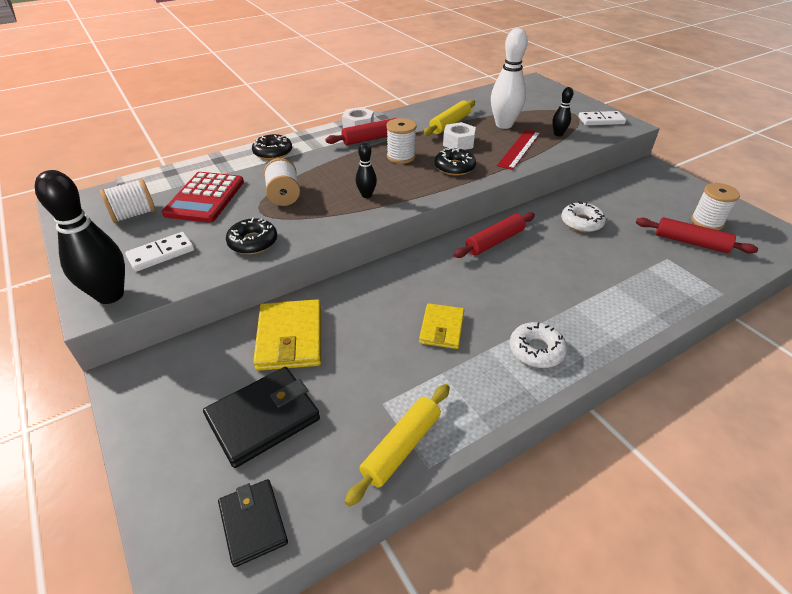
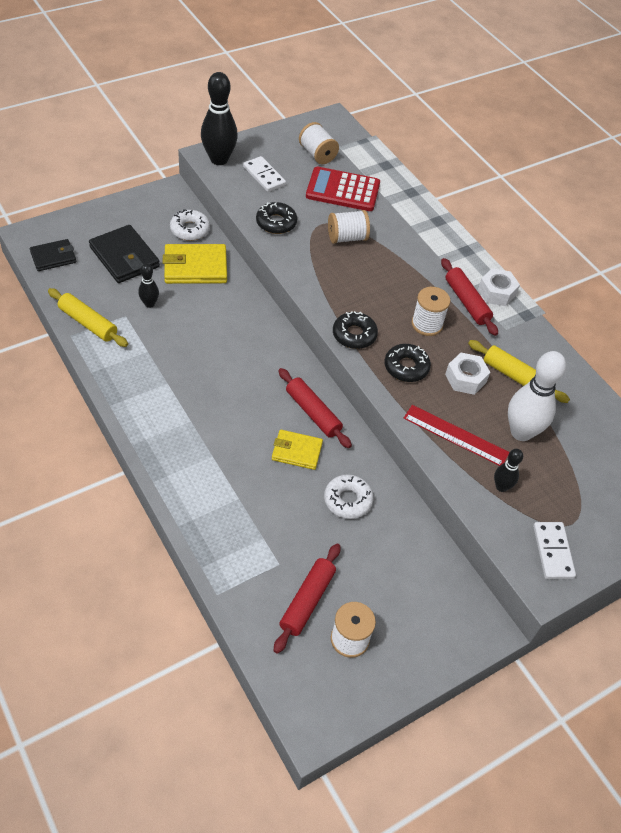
camera: 85 degrees right, 10 degrees up
black donut [252,134,292,160] -> black donut moved to [333,311,378,349]
black bowling pin [356,143,377,198] -> black bowling pin moved to [138,263,159,308]
yellow wallet [419,303,464,349] -> yellow wallet moved to [272,430,323,470]
white donut [510,322,567,368] -> white donut moved to [170,209,210,241]

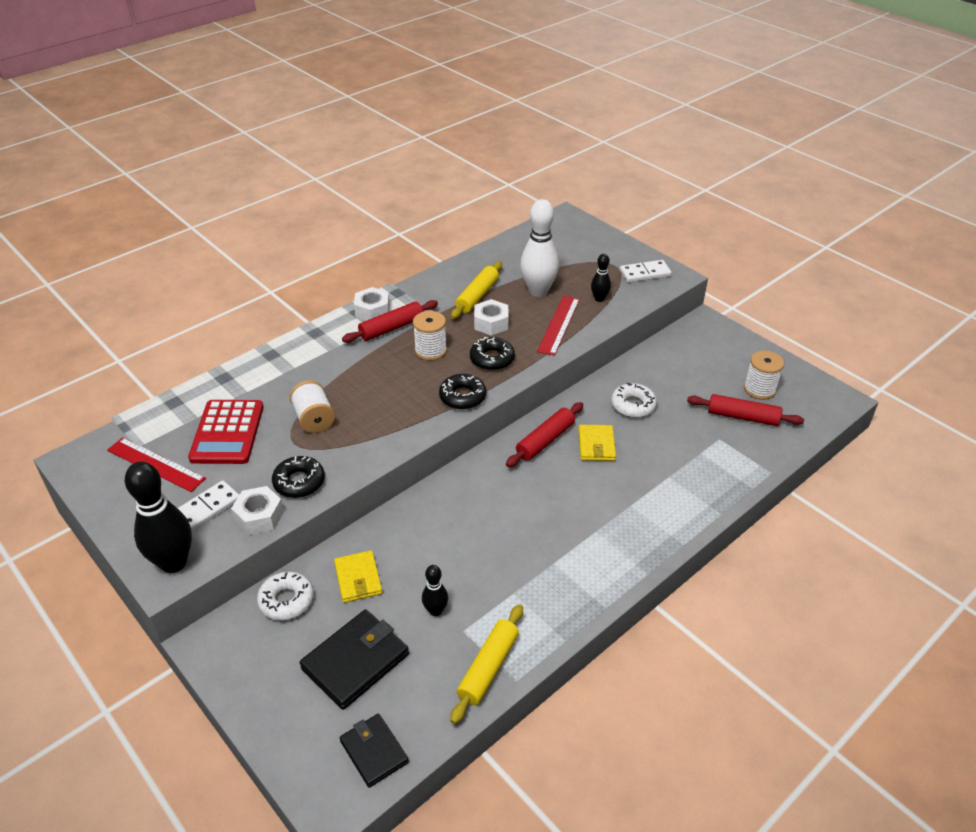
camera: 95 degrees left, 10 degrees down
yellow wallet [163,244,227,284] -> yellow wallet [334,550,382,603], size x0.64
white spool [299,122,339,164] -> red ruler [107,437,206,492]
none -> white nut [231,486,284,535]

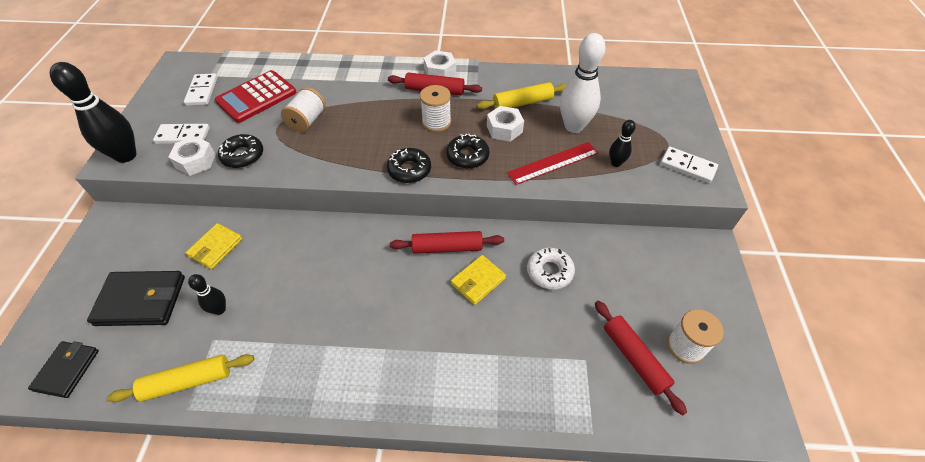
camera: 45 degrees right, 10 degrees up
red ruler [107,437,206,492] -> white domino [184,73,217,106]
white donut [257,571,314,620] -> none

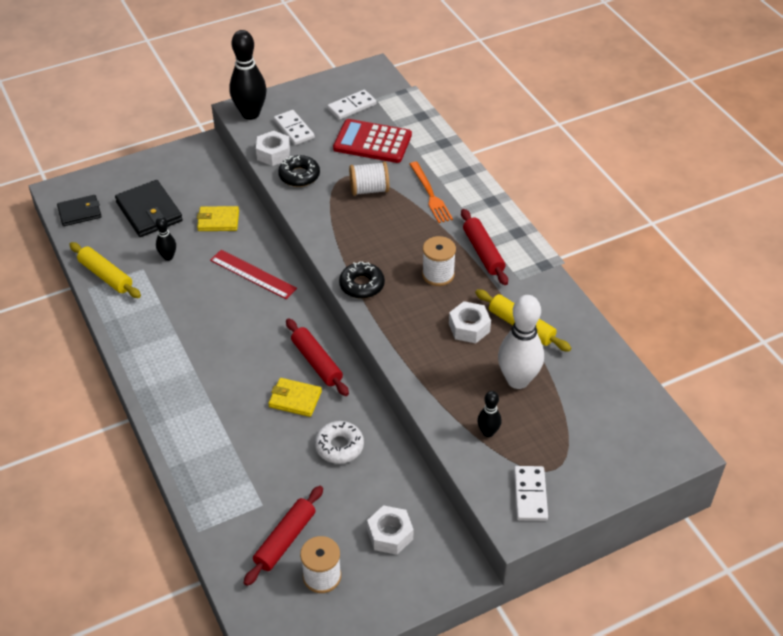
camera: 60 degrees right, 5 degrees down
white nut [423,51,456,77] -> white nut moved to [367,505,414,555]
black donut [446,133,490,169] -> none
red ruler [507,142,598,185] -> red ruler moved to [210,250,297,299]
none -> orange fork [410,162,453,223]

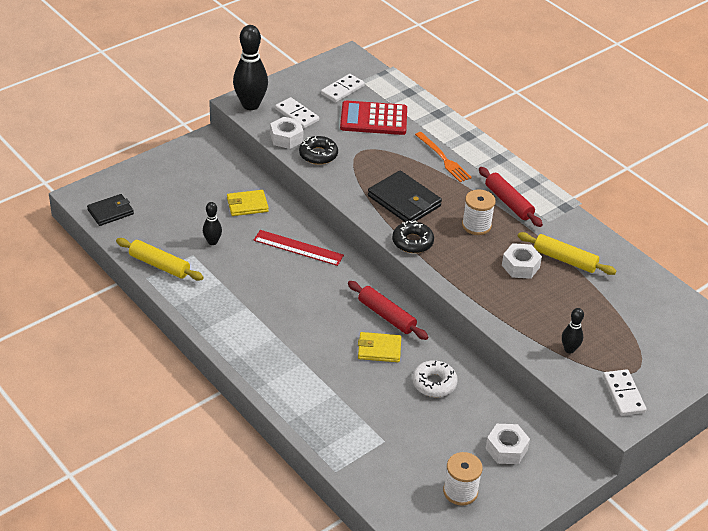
camera: 15 degrees left, 5 degrees down
black wallet [115,180,183,237] -> black wallet moved to [368,171,442,222]
red rolling pin [244,486,323,586] -> none
white spool [349,161,389,196] -> none
white bowling pin [498,295,544,389] -> none

